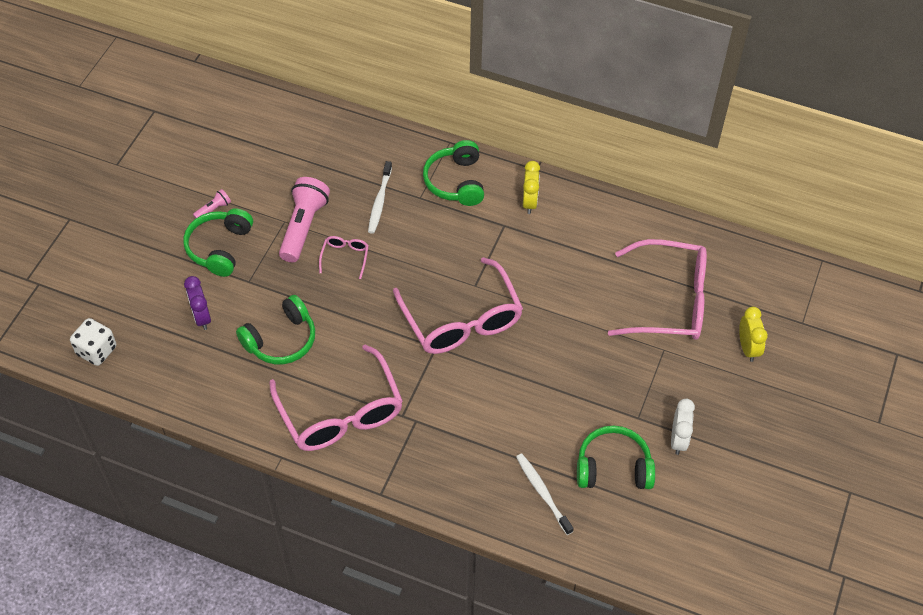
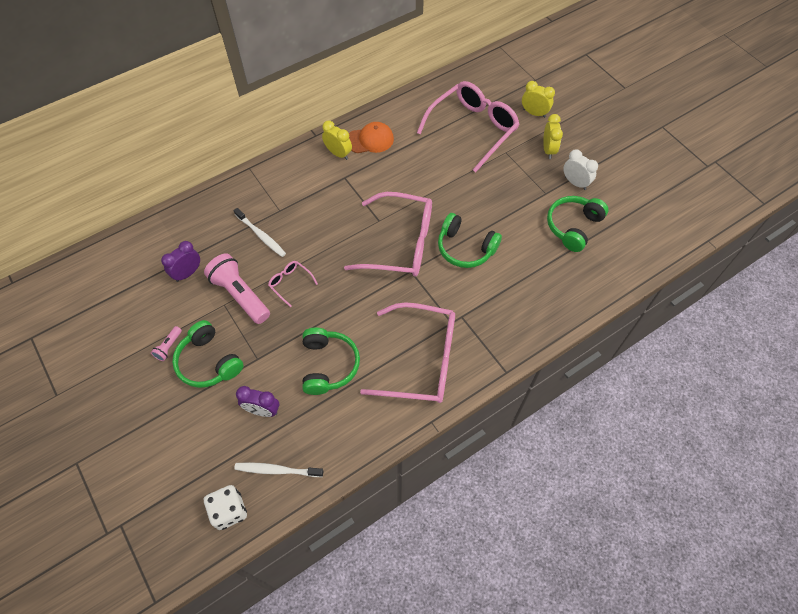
camera: 55 degrees left, 5 degrees up
pink flashlight [193,189,231,219] -> pink flashlight turned 150 degrees counterclockwise [151,326,182,361]
green headphones [423,140,484,206] -> green headphones moved to [438,213,502,268]
white toothbrush [516,453,574,535] -> white toothbrush moved to [234,462,324,477]
none -> purple clock [161,241,200,282]
none -> orange cap [349,122,394,153]
none -> yellow clock [543,114,563,159]

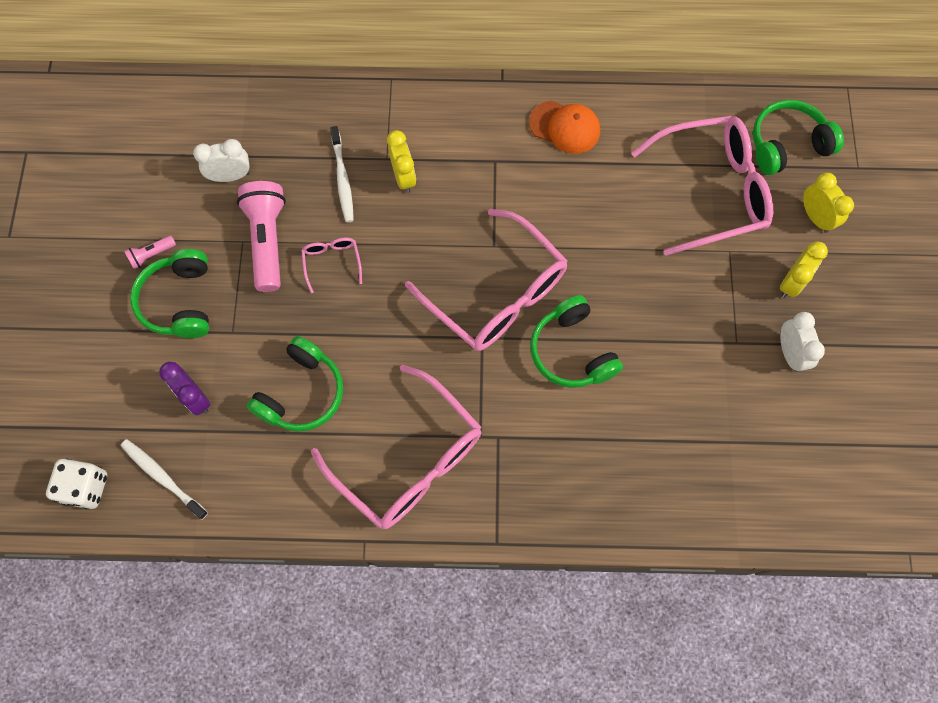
camera: 35 degrees right, 10 degrees up
purple clock [161,241,200,282] -> white clock [193,139,250,182]
yellow clock [322,121,352,160] -> yellow clock moved to [387,130,416,193]
green headphones [547,196,608,252] -> green headphones moved to [753,100,844,175]

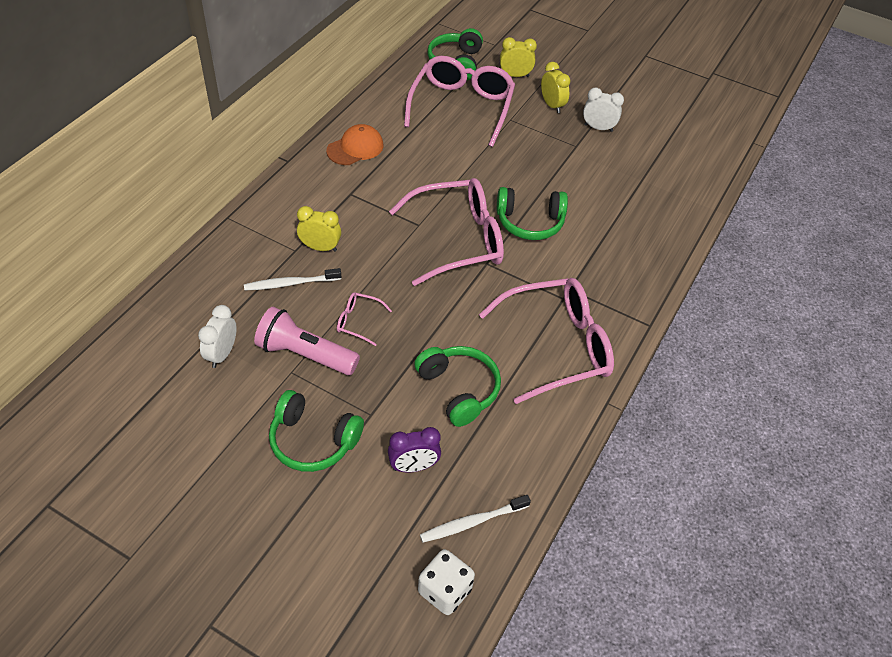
camera: 65 degrees left, 20 degrees down
pink flashlight [124,236,176,269] -> none
white toothbrush [330,126,354,223] -> white toothbrush turned 150 degrees clockwise [244,268,341,291]

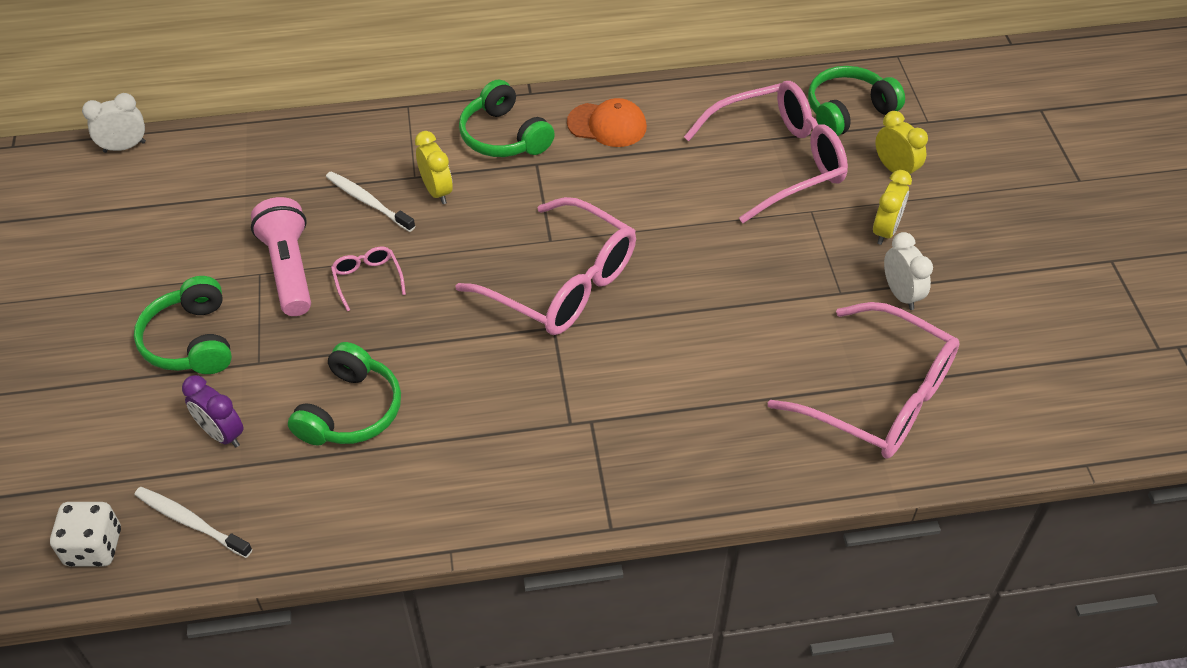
camera: 55 degrees right, 0 degrees up
white clock [198,305,237,368] -> white clock moved to [82,93,146,153]
pink glasses [479,278,614,404] -> pink glasses moved to [768,302,959,459]
green headphones [496,187,568,240] -> green headphones moved to [459,79,555,157]

